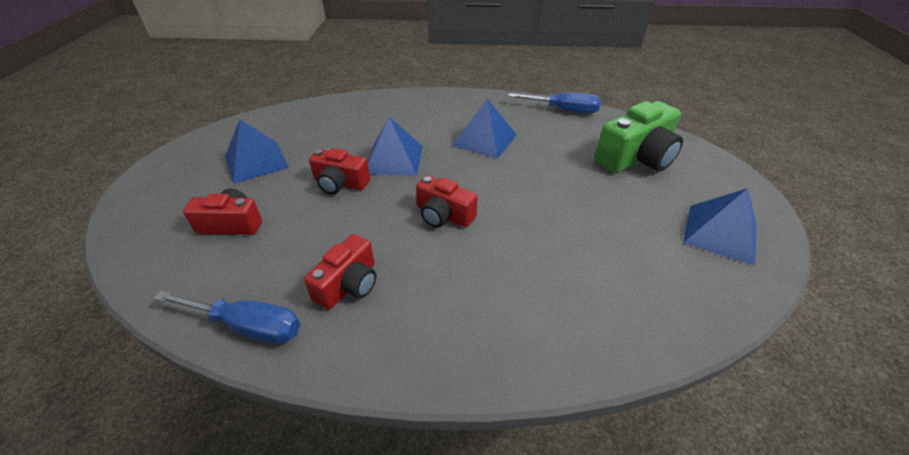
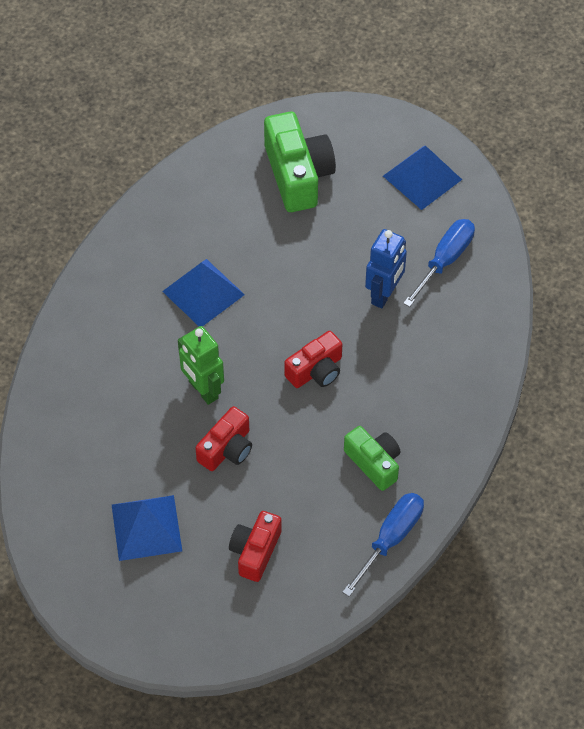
camera: 70 degrees left, 15 degrees up
red camera [304,234,376,310] -> green camera [344,426,401,491]
blue pyramid [367,117,423,176] -> green robot [178,326,224,405]
blue screwdriver [508,92,601,114] -> blue screwdriver moved to [403,219,475,307]
none -> blue robot [365,229,407,309]

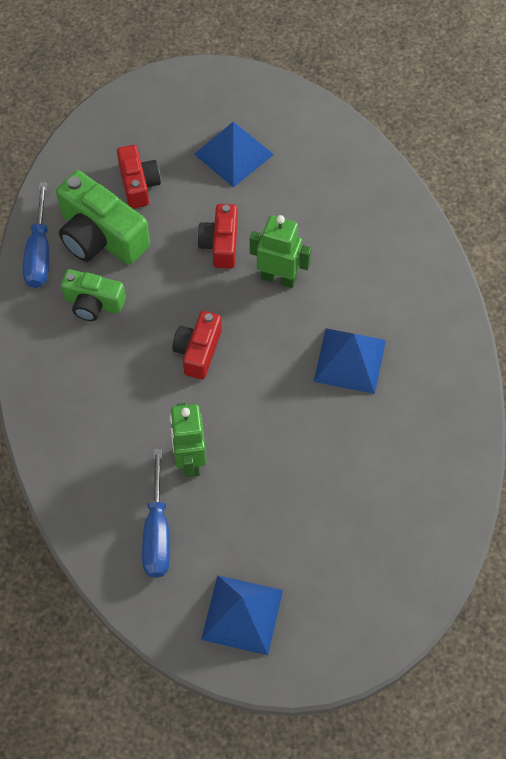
camera: 145 degrees right, 5 degrees up
green camera [264,112,336,212] -> green camera moved to [56,170,150,265]
blue robot [365,229,407,309] -> green robot [170,403,207,477]

